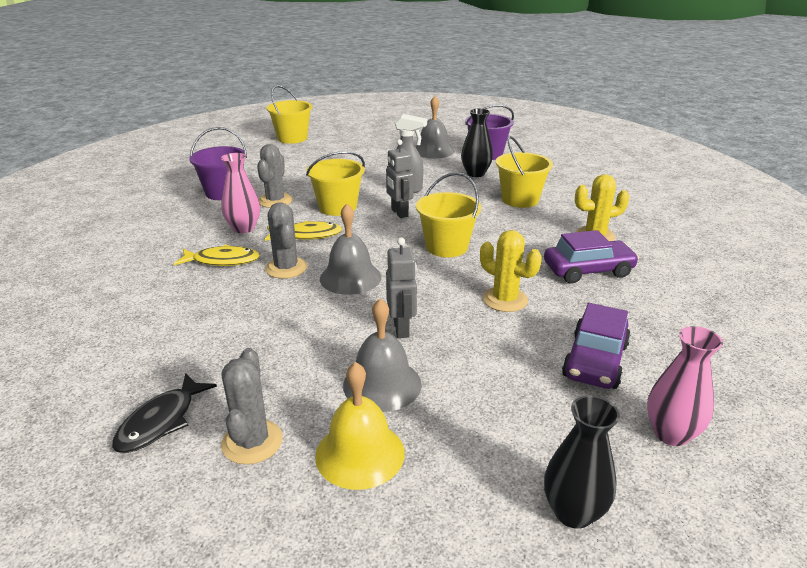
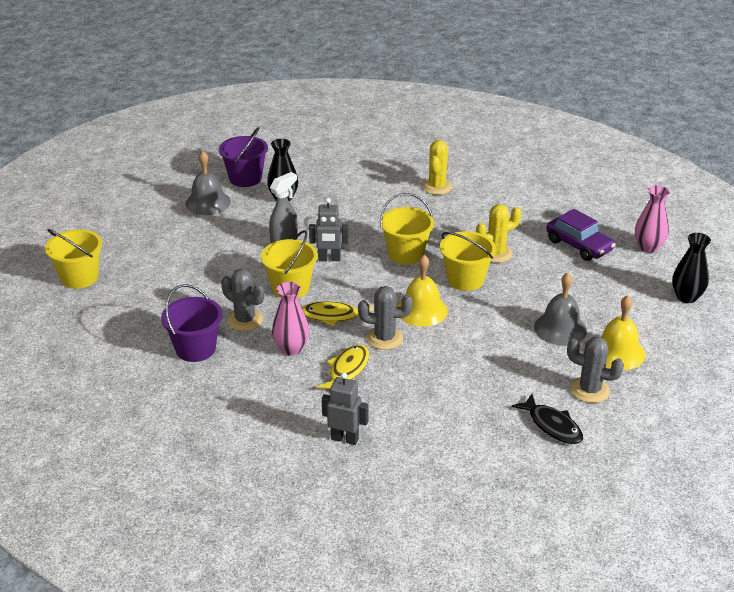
camera: 65 degrees left, 5 degrees up
yellow fish [265,221,342,241] -> yellow fish turned 105 degrees counterclockwise [302,302,373,326]
grey bell [320,204,381,295] -> yellow bell [397,255,448,327]
grey robot [386,237,417,338] -> grey robot moved to [322,372,369,445]
yellow bucket [496,136,553,208] -> yellow bucket moved to [440,231,496,291]
purple car [544,230,639,284] -> none

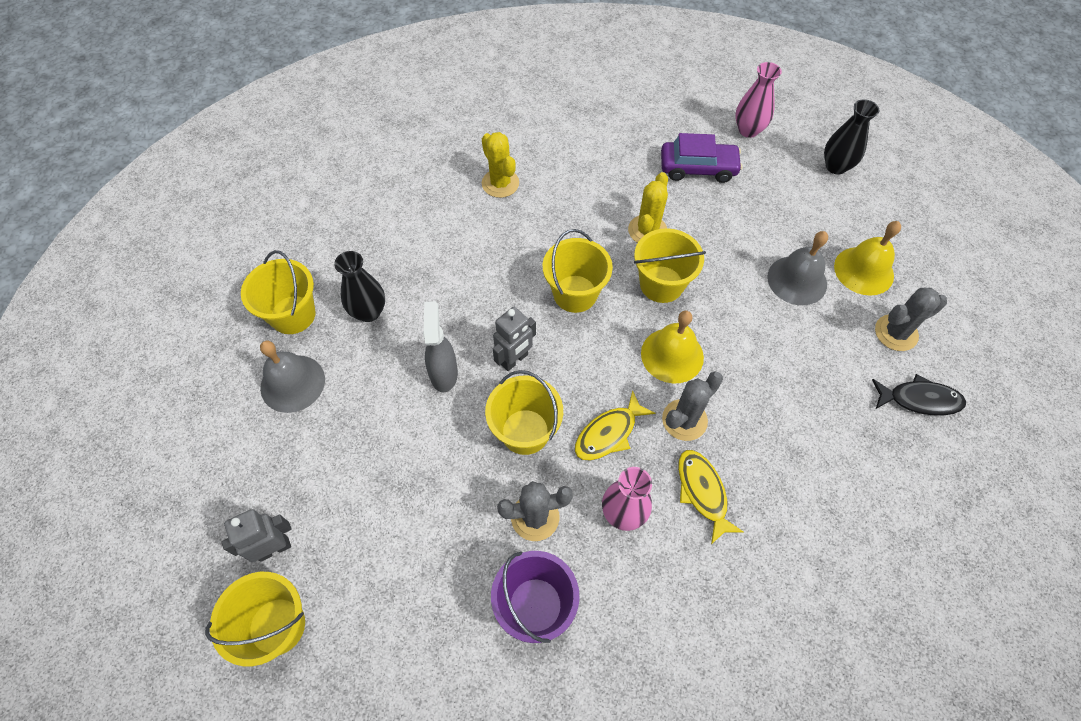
camera: 45 degrees left, 25 degrees up
purple bucket [219,127,268,187] -> yellow bucket [241,250,316,334]
grey robot [322,372,369,445] -> grey robot moved to [221,509,291,562]

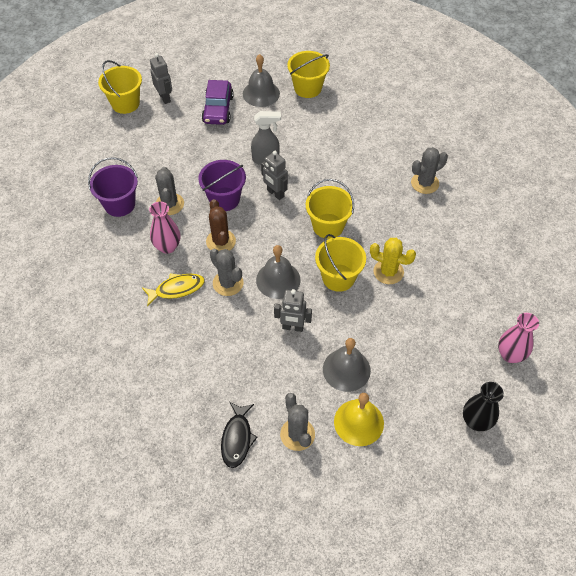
camera: 90 degrees right, 5 degrees down
black vase [334,251,385,322] -> none
yellow cactus [482,132,519,198] -> grey cactus [411,147,448,194]
yellow bucket [485,370,563,455] -> purple bucket [198,160,246,211]
yellow fish [575,390,655,461] -> brown cactus [206,199,236,251]
yellow bell [641,311,704,384] -> grey bell [256,245,301,299]
purple car [661,133,743,183] -> purple car moved to [202,80,234,125]
none -> grey robot [274,289,312,332]

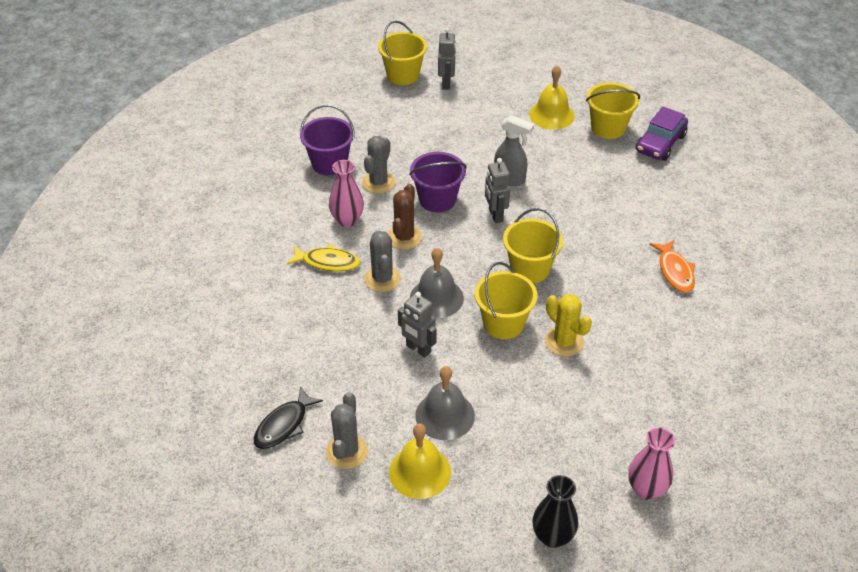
camera: 30 degrees right, 10 degrees down
purple car [202,80,234,125] -> purple car moved to [636,107,688,161]
grey bell [243,54,280,107] -> yellow bell [529,65,575,130]
grey cactus [411,147,448,194] -> orange fish [650,240,695,293]

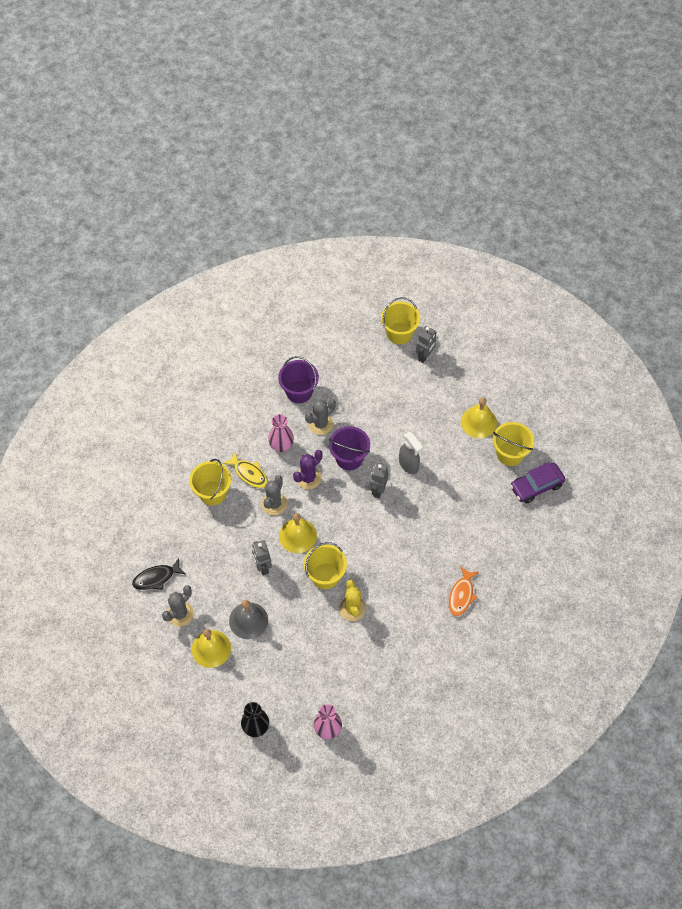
camera: 30 degrees right, 15 degrees up
brown cactus [387,184,422,250] -> purple cactus [293,450,323,490]
grey bell [410,248,464,318] -> yellow bell [279,513,317,553]
yellow bucket [503,208,563,283] -> yellow bucket moved to [189,459,231,505]

